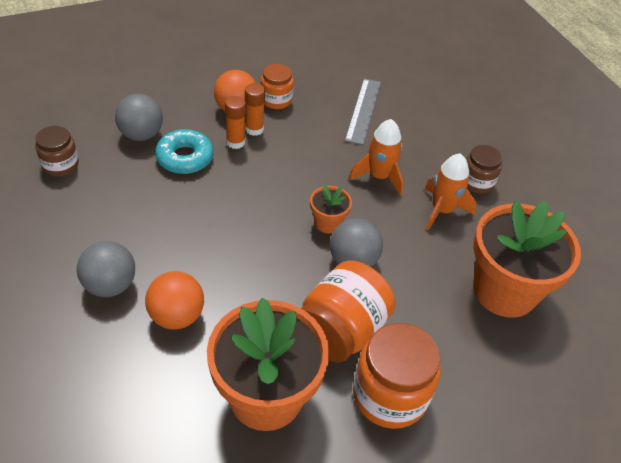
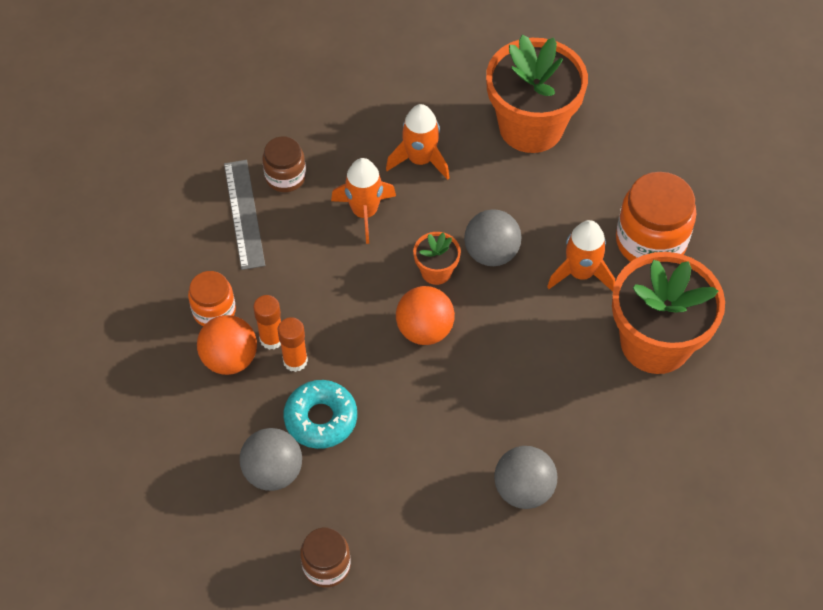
camera: 80 degrees left, 10 degrees up
orange ball [145,271,204,329] -> orange ball moved to [396,286,455,345]
orange jar [301,260,395,363] -> orange rocket [547,220,615,292]
grey ruler [345,79,381,145] -> grey ruler turned 60 degrees clockwise [224,160,265,270]
brown jar [466,145,503,194] -> brown jar moved to [262,136,306,192]

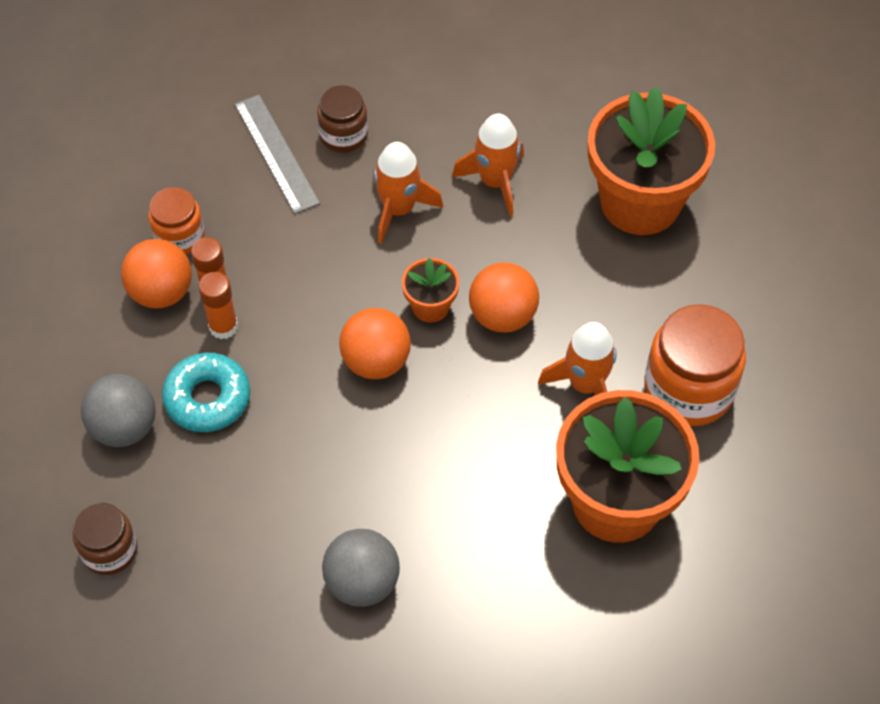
camera: 30 degrees right, 0 degrees up
grey ruler [224,160,265,270] -> grey ruler turned 45 degrees counterclockwise [234,95,320,214]
grey ball [464,209,521,266] -> orange ball [469,262,539,333]

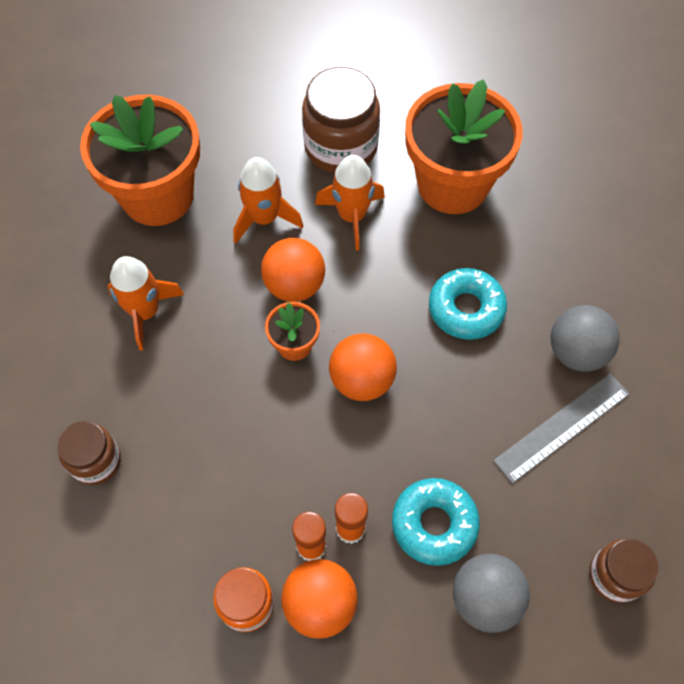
camera: 100 degrees left, 5 degrees up
grey ruler [234,95,320,214] -> grey ruler moved to [493,373,630,484]
orange rocket [373,142,443,243] -> orange rocket moved to [233,157,303,244]
orange jar [644,304,746,426] -> brown jar [302,67,380,174]
none -> turquoise donut [429,268,507,340]

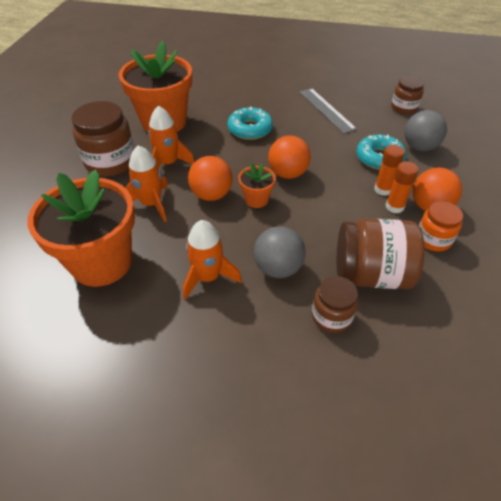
camera: 80 degrees left, 15 degrees down
grey ball [551,305,620,372] -> grey ball moved to [254,226,306,278]
none -> brown jar [337,218,425,289]

